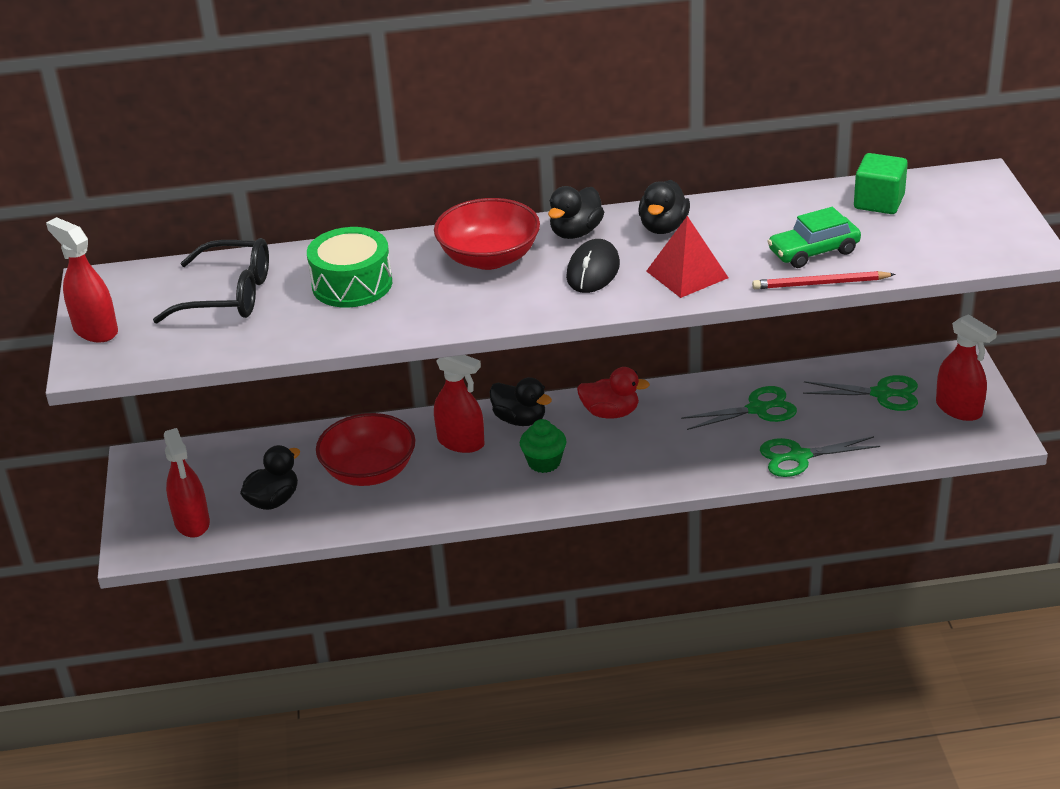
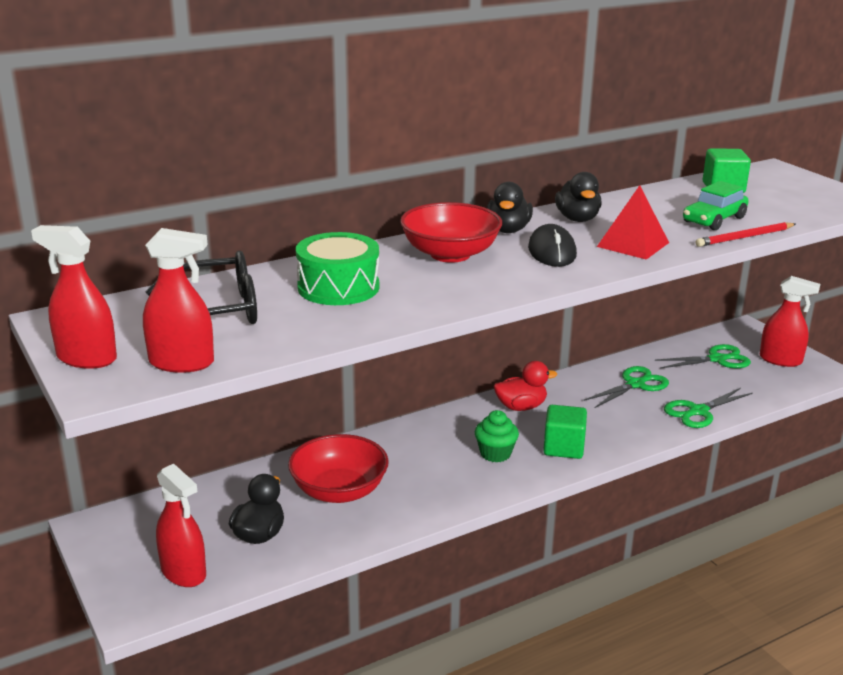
camera: 25 degrees left, 10 degrees down
red spray bottle [434,355,484,453] -> red spray bottle moved to [143,228,214,373]
black duck [489,377,552,426] -> none
none -> green cube [543,405,587,459]

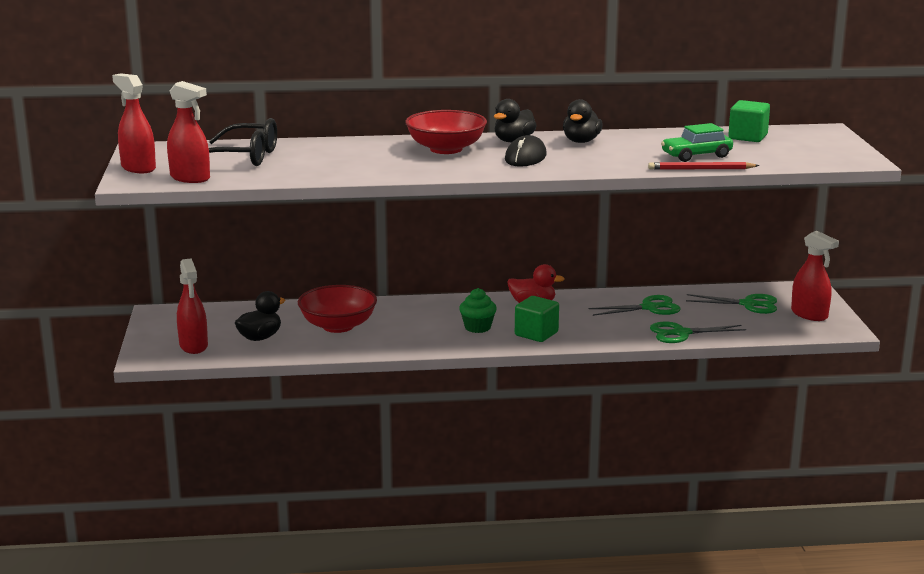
camera: 25 degrees right, 5 degrees down
green drum [296,232,379,305] -> none
red pyramid [597,185,669,260] -> none

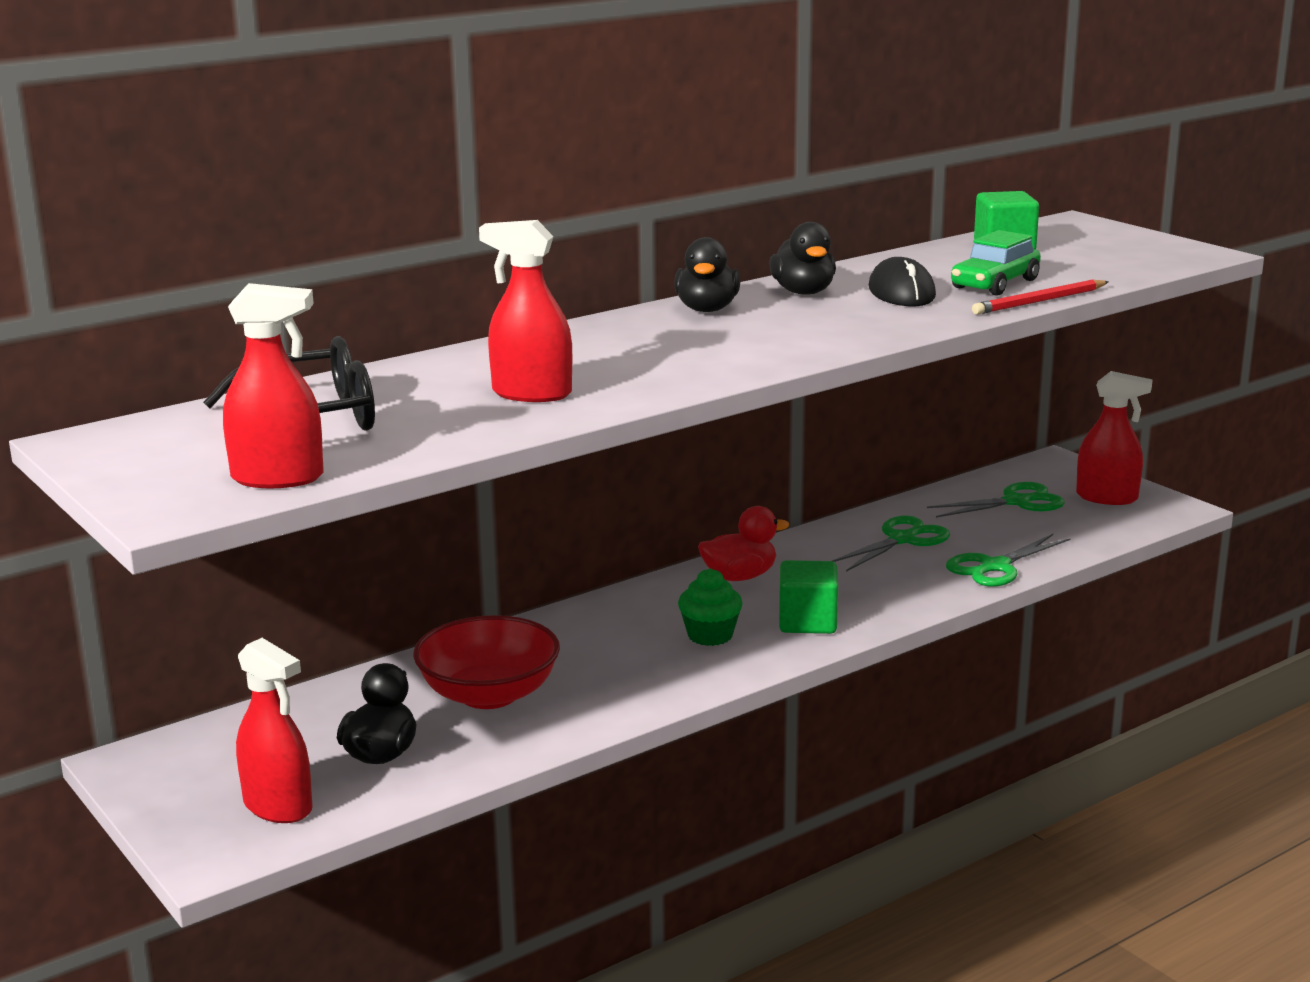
camera: 30 degrees left, 0 degrees up
red spray bottle [112,73,156,173] -> red spray bottle moved to [479,220,572,402]
red bowl [405,110,487,154] -> none
black mouse [505,135,547,166] -> black mouse moved to [869,257,936,306]

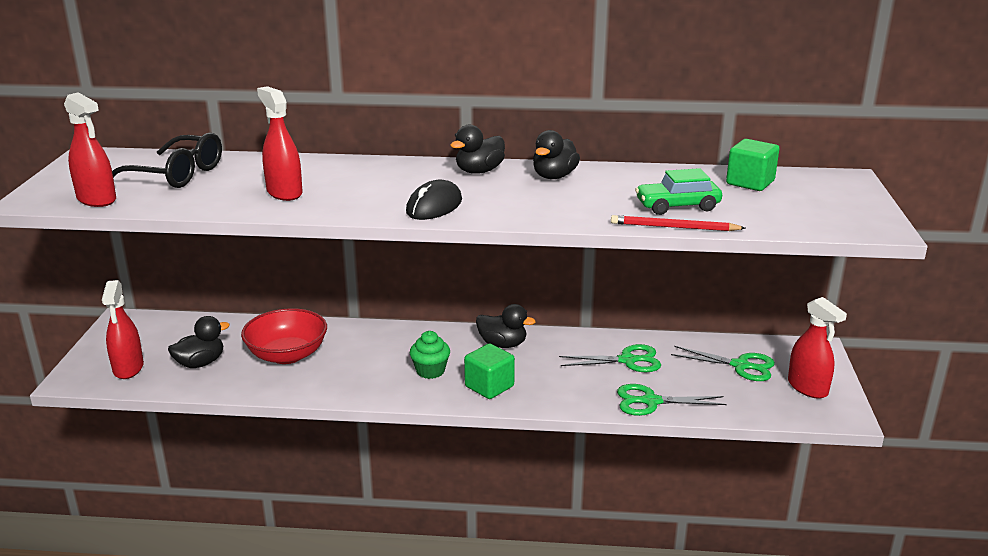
camera: 40 degrees right, 5 degrees up
red duck [698,506,789,581] -> black duck [476,304,535,348]
black mouse [869,257,936,306] -> black mouse moved to [406,180,462,220]

